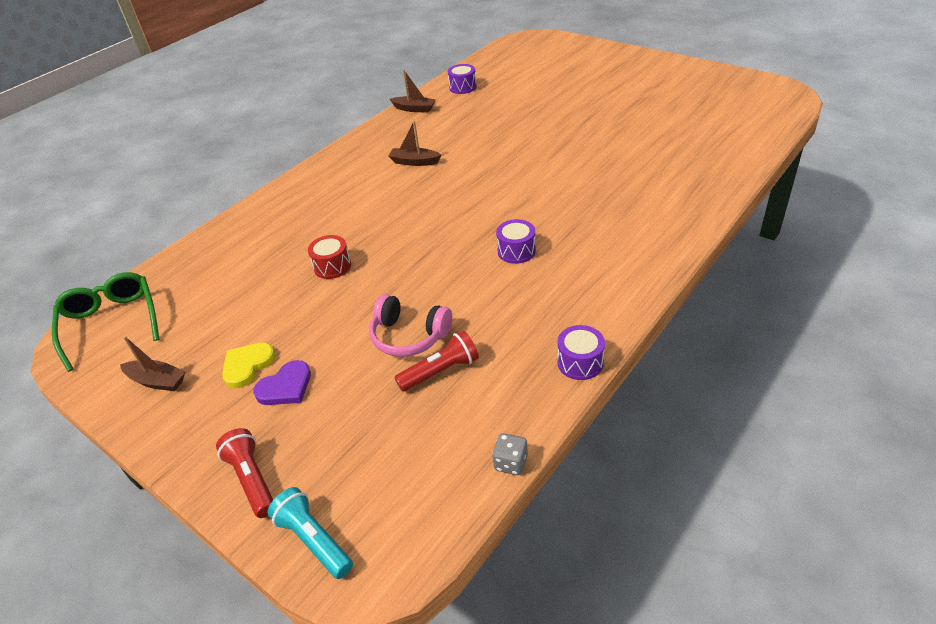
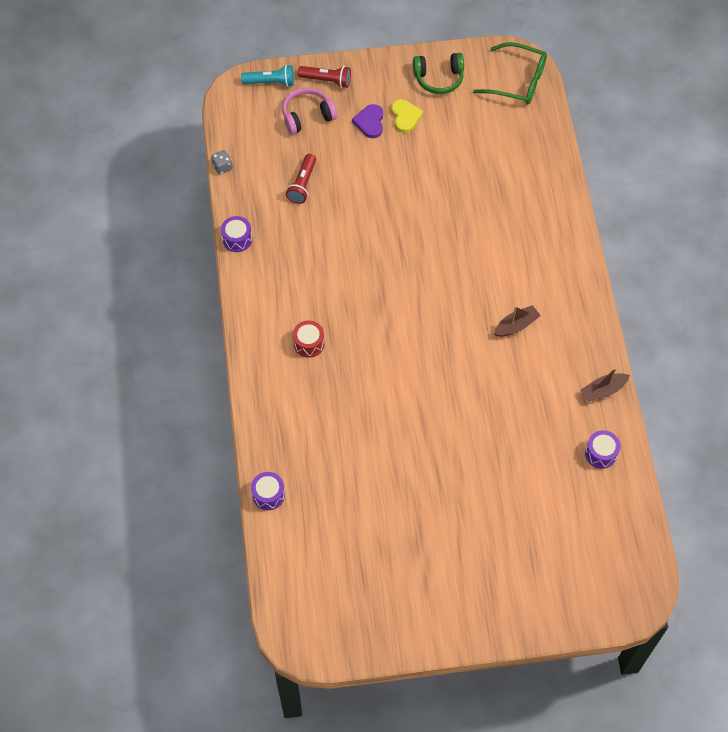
camera: 130 degrees right, 20 degrees up
brown boat [120,336,185,391] -> green headphones [413,53,464,94]
red drum [308,235,351,279] -> red drum moved to [293,320,325,358]
pink headphones [369,294,452,357] -> pink headphones moved to [282,88,337,134]
purple drum [496,219,536,264] -> purple drum moved to [251,472,285,510]

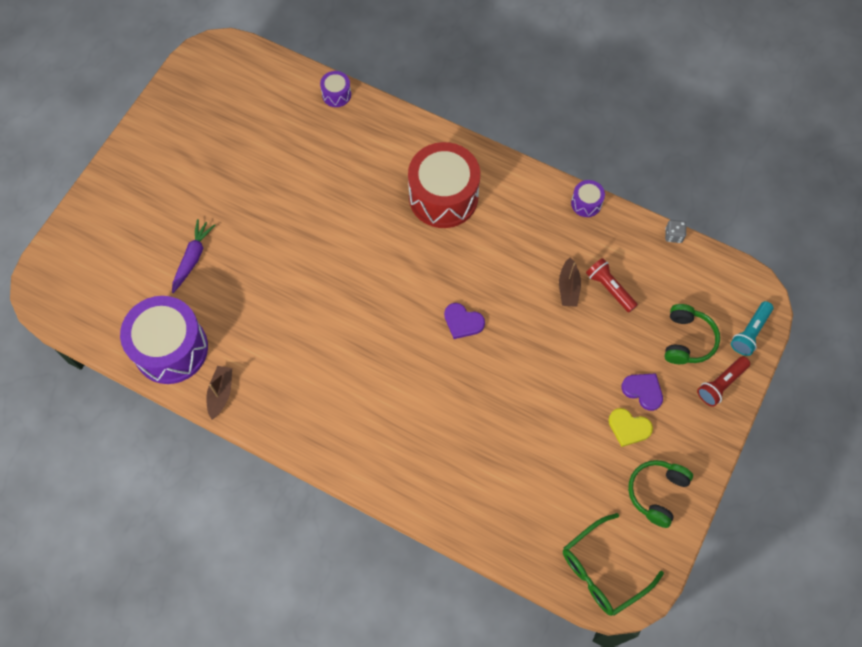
camera: 125 degrees right, 5 degrees up
pink headphones [282,88,337,134] -> green headphones [665,304,720,364]
red drum [293,320,325,358] -> red drum [408,142,480,228], size x2.27
brown boat [494,305,541,337] -> brown boat moved to [559,257,581,307]
purple drum [585,430,620,469] -> purple drum [120,296,208,384], size x2.27
none -> purple carrot [172,219,215,293]
none -> purple heart [444,303,485,339]

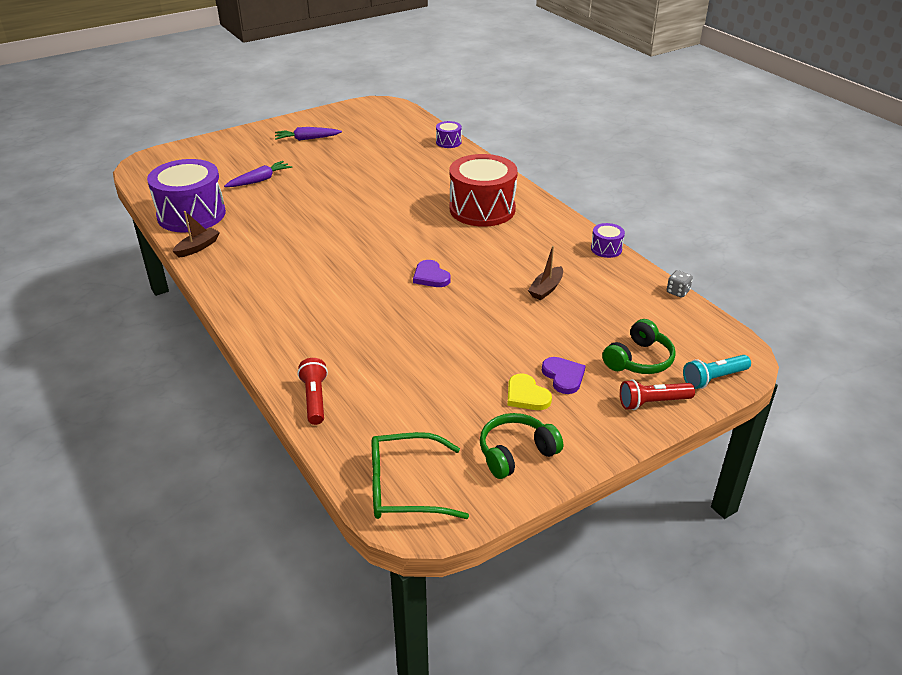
camera: 30 degrees right, 30 degrees down
red flashlight [586,258,638,312] -> red flashlight moved to [298,358,328,425]
none -> purple carrot [275,127,342,141]

